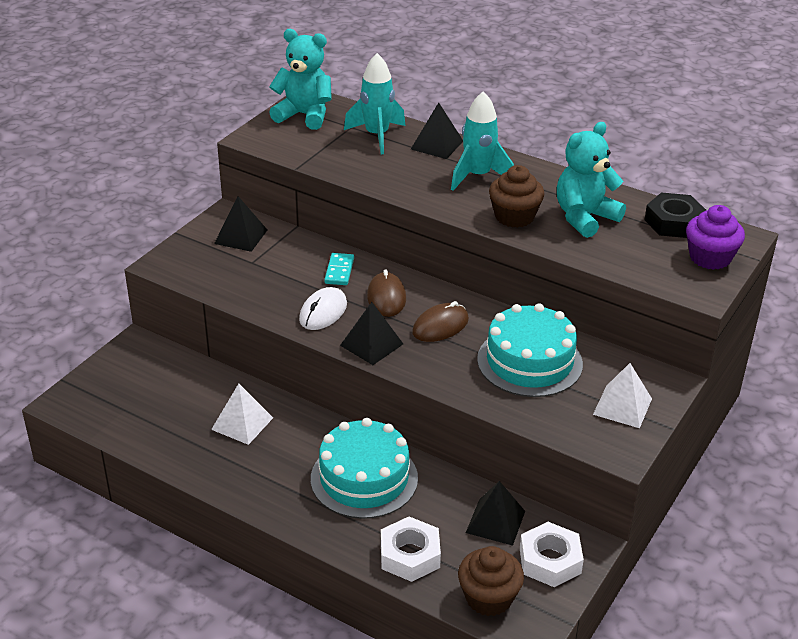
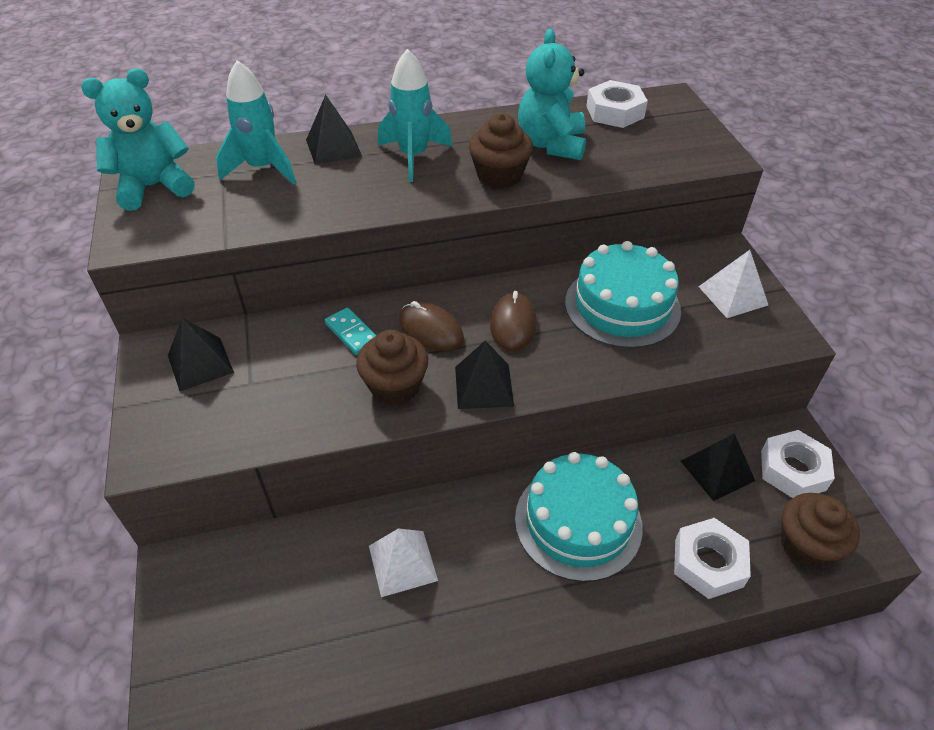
camera: 45 degrees left, 10 degrees up
white mouse [299,287,347,330] -> brown cupcake [356,330,428,405]
black nut [645,193,706,238] -> white nut [586,80,648,128]
purple cupcake [686,205,745,270] -> none

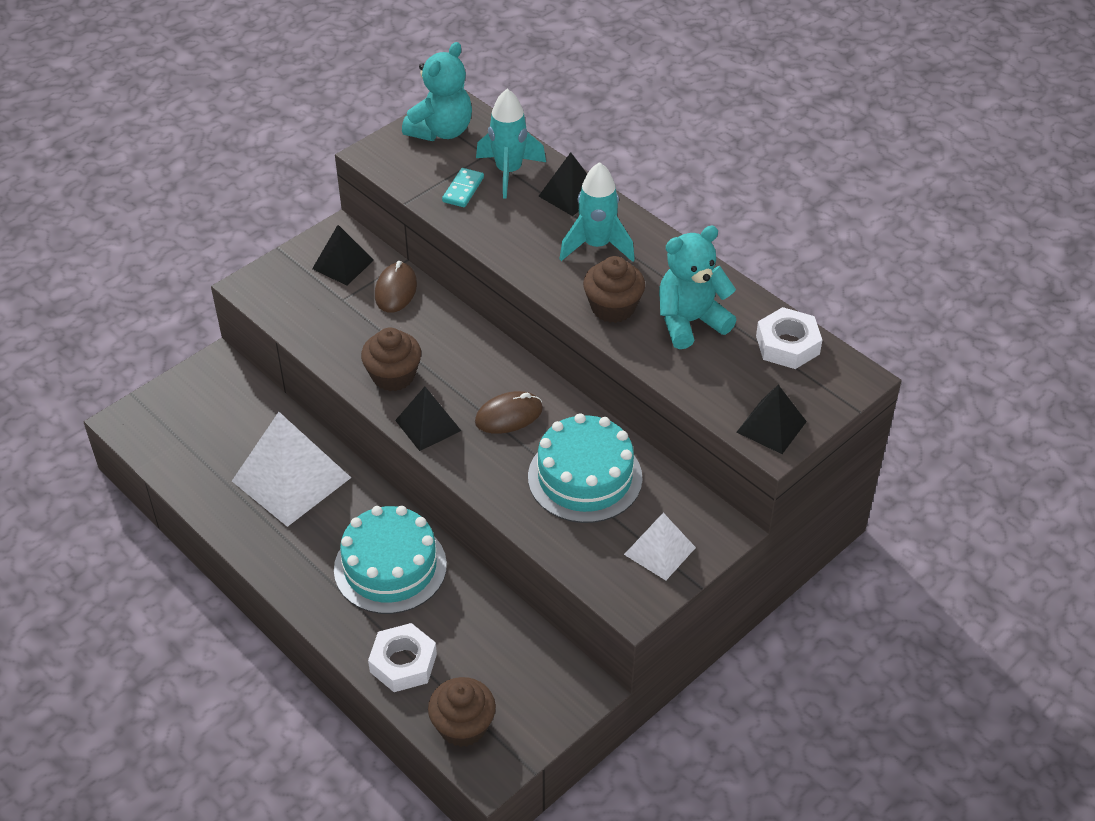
camera: 60 degrees right, 0 degrees up
turquoise teddy bear [81,68,195,211] -> turquoise teddy bear turned 90 degrees clockwise [402,42,472,141]
turquoise domino [325,308,377,355] -> turquoise domino moved to [442,168,484,207]
white pyramid [369,529,438,597] -> white pyramid [232,412,351,527], size x1.81
brown mouse [399,301,464,351] -> brown mouse moved to [375,261,417,313]
black pyramid [681,433,755,501] -> black pyramid moved to [737,385,807,454]
white nut [761,430,835,498] -> none

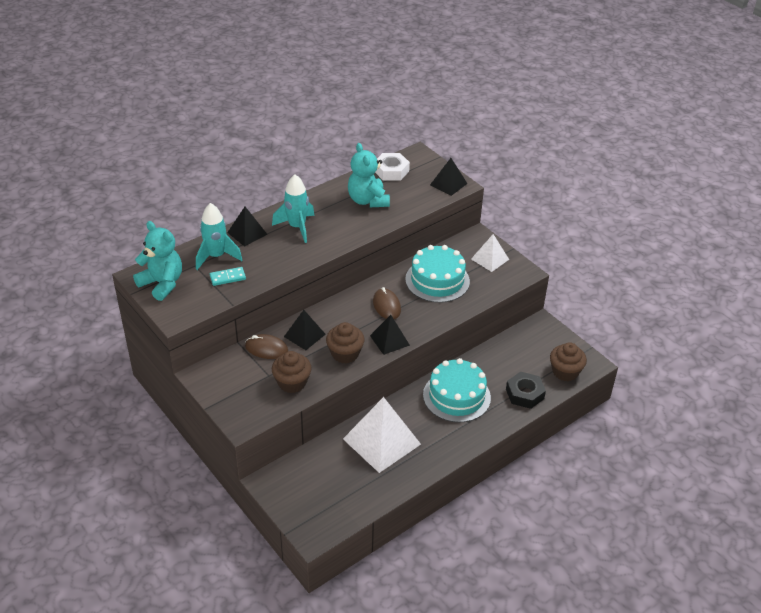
camera: 85 degrees left, 5 degrees down
black pyramid [312,225,374,285] -> black pyramid moved to [284,310,326,350]
white nut [368,623,437,692] -> black nut [506,372,546,409]
turquoise domino [442,168,484,207] -> turquoise domino turned 45 degrees counterclockwise [210,267,246,286]
brown cupcake [583,256,645,323] -> brown cupcake moved to [272,351,312,393]

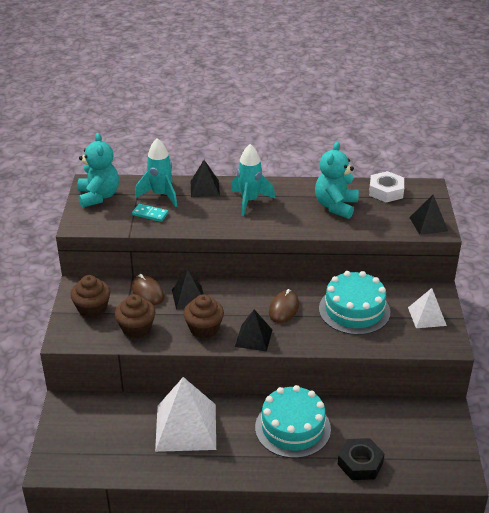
camera: 40 degrees right, 5 degrees down
brown cupcake [550,343,587,381] -> brown cupcake moved to [70,275,110,318]

